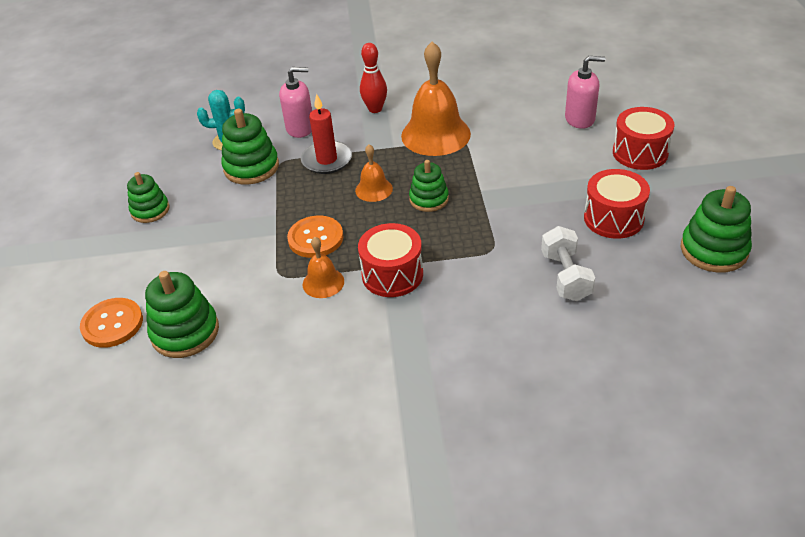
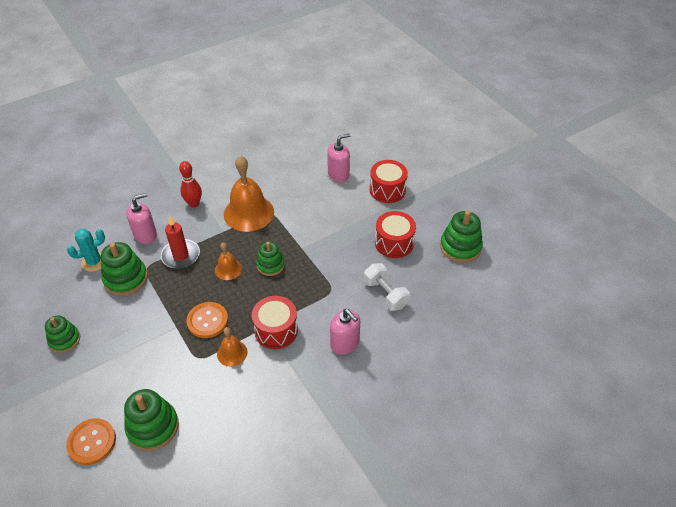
camera: 30 degrees left, 5 degrees up
none -> pink soap dispenser [330,309,360,355]

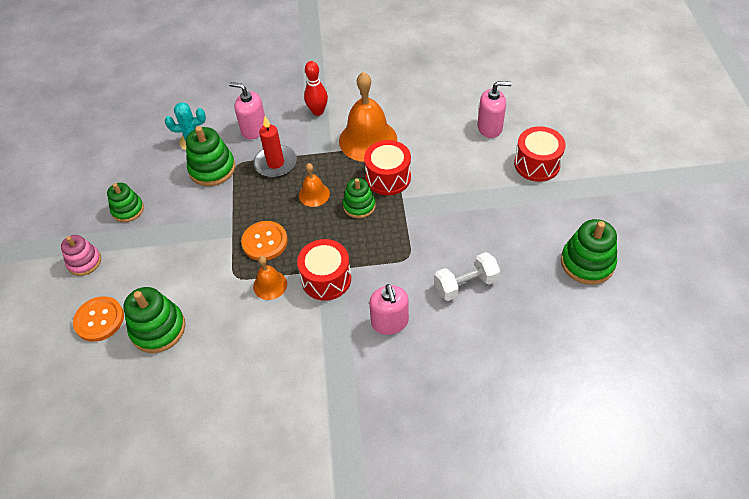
camera: 30 degrees right, 5 degrees up
pink soap dispenser [126,193,157,244] -> pink soap dispenser turned 150 degrees counterclockwise [229,82,265,139]
white dumbbell [364,263,410,311] -> white dumbbell turned 75 degrees clockwise [434,252,500,301]
red drum [375,211,416,258] -> red drum moved to [364,140,411,195]
none -> pink stacking toy [61,235,101,276]

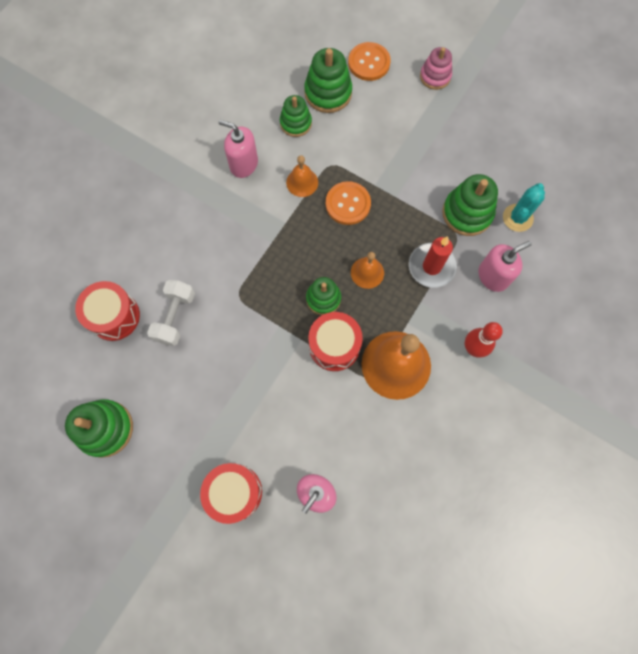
camera: 125 degrees right, 20 degrees up
green stacking toy [107,183,144,222] -> green stacking toy moved to [280,95,312,137]
red drum [297,239,351,301] -> red drum moved to [75,281,140,341]
pink soap dispenser [369,284,409,335] -> pink soap dispenser moved to [219,120,258,178]

